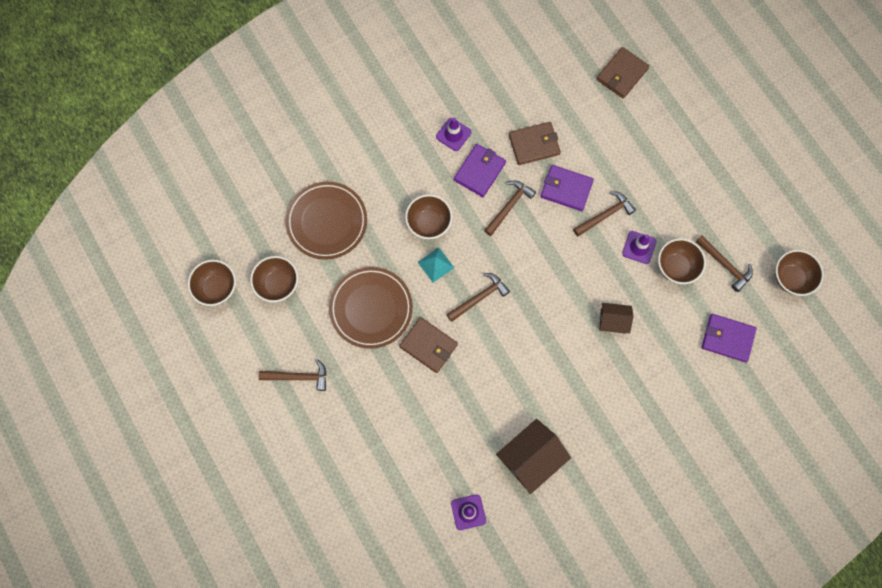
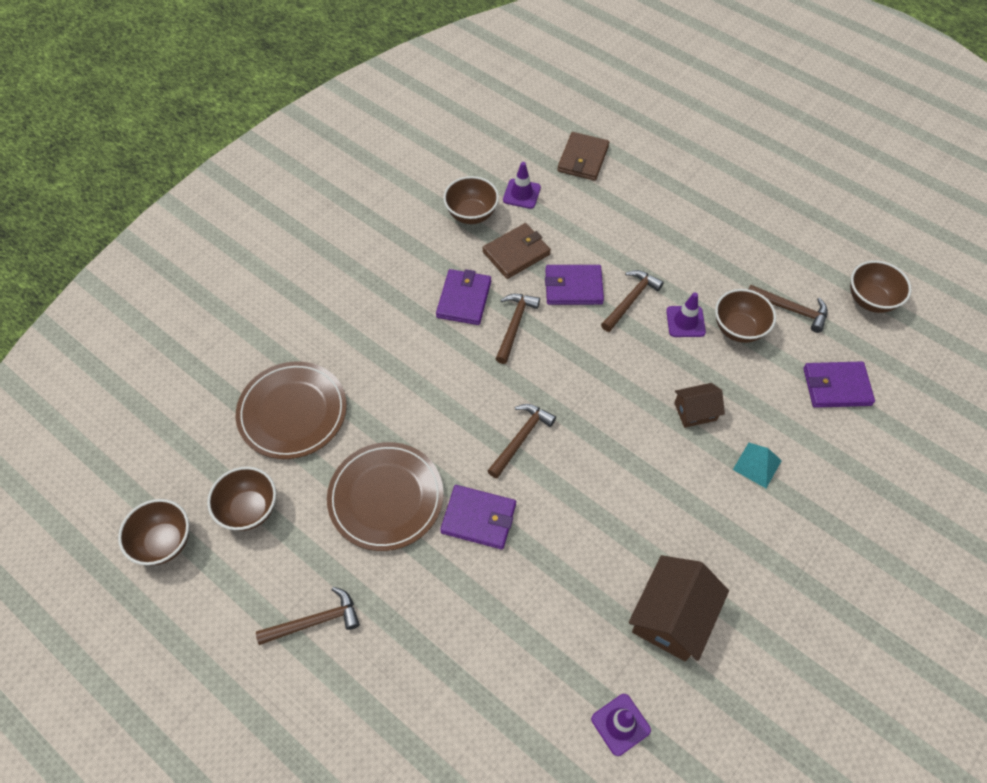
camera: 20 degrees left, 15 degrees down
brown wallet [399,317,458,373] -> purple wallet [440,485,516,549]
brown bowl [405,194,452,239] -> brown bowl moved to [443,176,499,224]
turquoise pyramid [418,248,454,283] -> turquoise pyramid moved to [733,443,782,488]
purple traffic cone [436,118,471,151] -> purple traffic cone moved to [503,162,541,209]

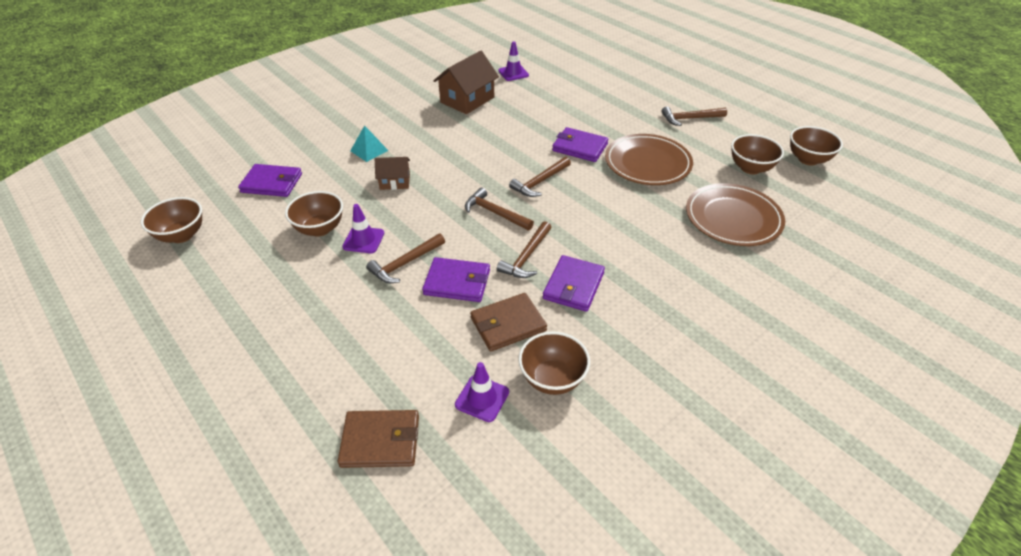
camera: 170 degrees left, 15 degrees down
brown wallet [557,132,609,181] -> brown wallet turned 60 degrees clockwise [337,410,419,468]
brown hammer [749,285,828,333] -> brown hammer moved to [465,187,534,231]

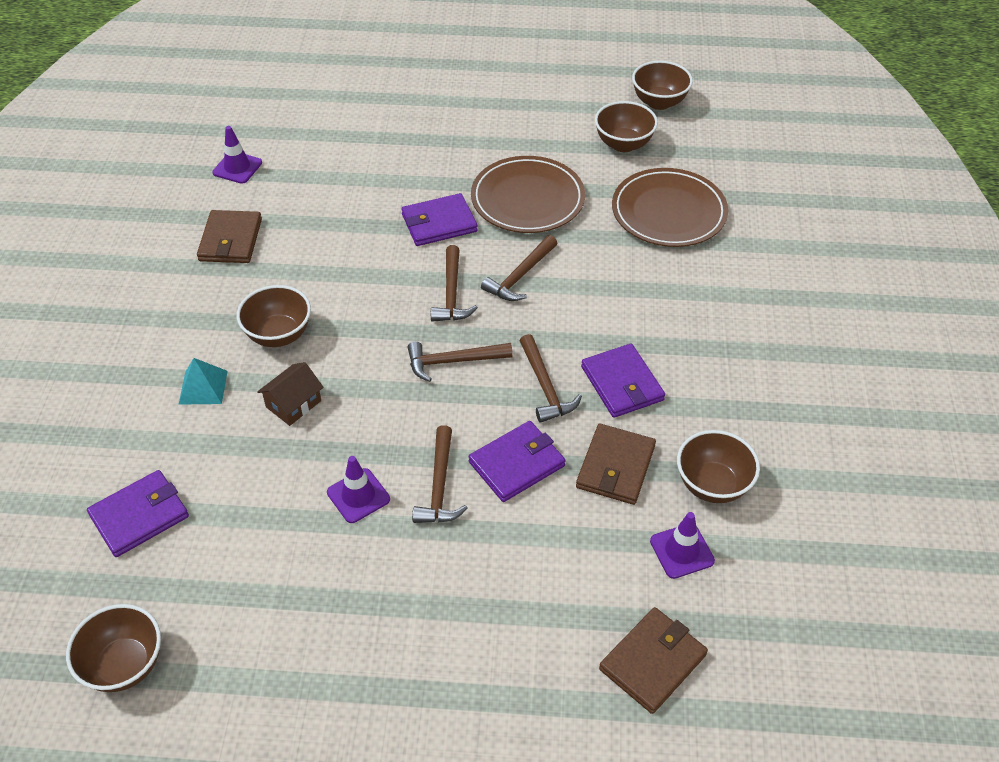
camera: 45 degrees left, 5 degrees up
brown bowl [285,191,343,236] -> brown bowl moved to [237,285,311,347]
brown house [433,50,499,114] -> brown wallet [197,210,262,263]
brown hammer [661,106,727,126] -> brown hammer moved to [481,235,558,301]

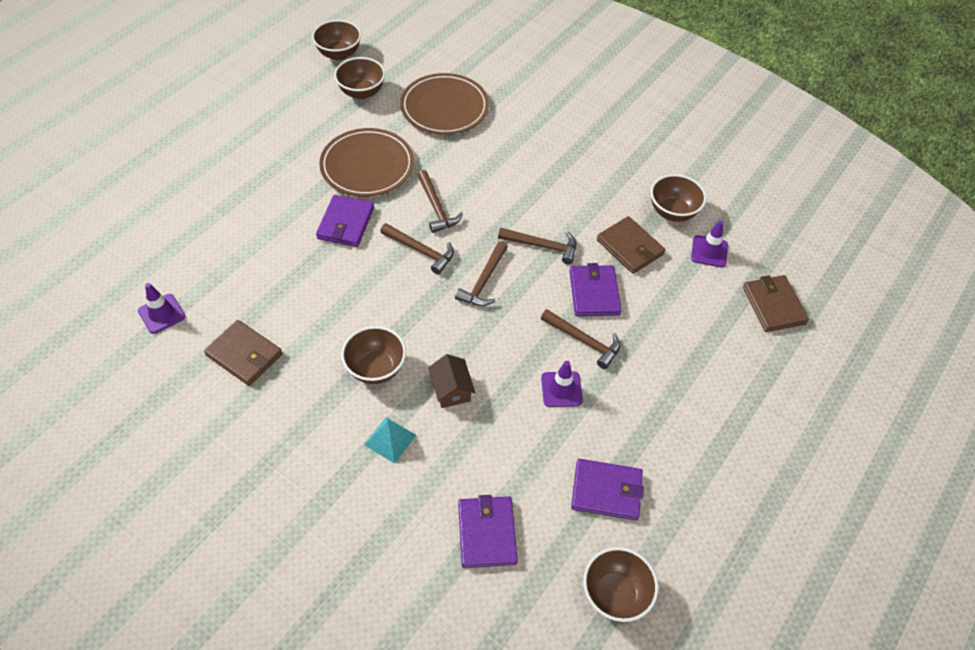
camera: 60 degrees left, 5 degrees up
purple wallet [581,344,665,418] -> purple wallet moved to [571,459,644,520]

